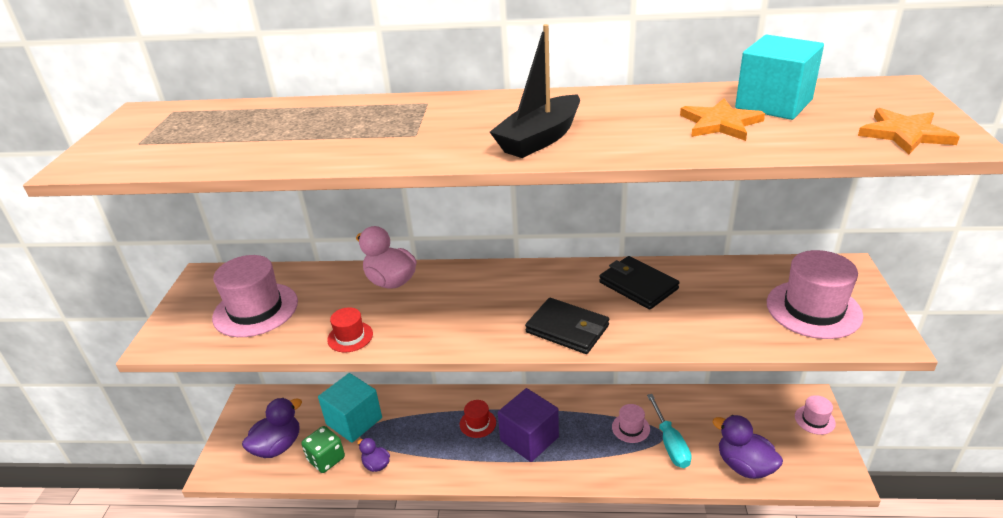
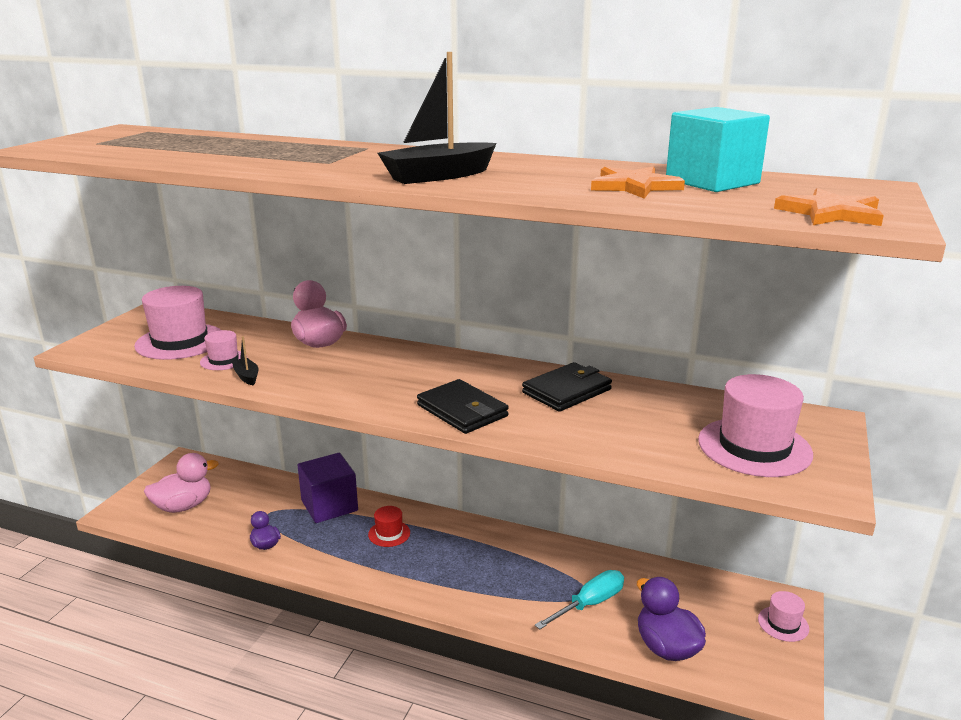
camera: 15 degrees right, 10 degrees down
purple duck [242,398,302,458] -> pink duck [144,453,219,513]
green dice [301,426,345,473] -> none
turquoise cube [318,373,382,443] -> none
red hat [327,307,373,352] -> black boat [232,336,259,385]
purple cube [498,388,559,462] -> purple cube moved to [298,453,358,523]
black wallet [599,256,680,310] -> black wallet turned 75 degrees clockwise [522,362,612,412]
pink hat [612,404,650,443] -> pink hat moved to [200,330,248,370]
turquoise screwdriver [647,394,692,468] -> turquoise screwdriver turned 135 degrees counterclockwise [535,570,624,630]

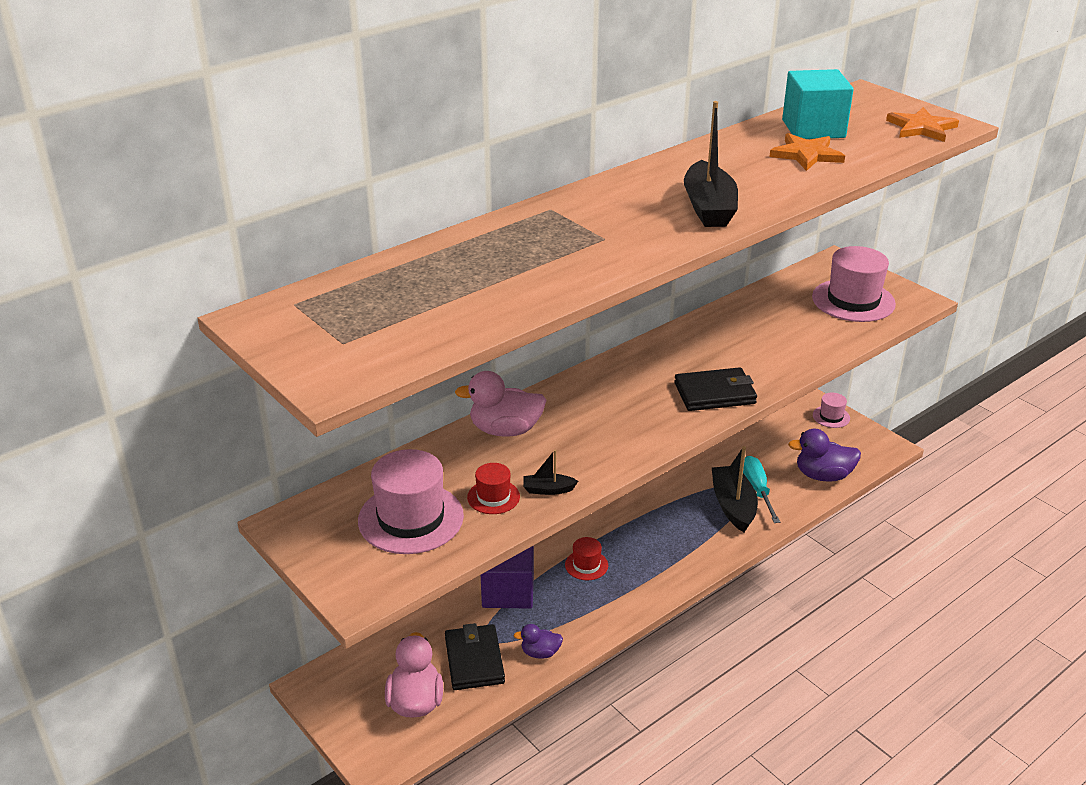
camera: 60 degrees left, 10 degrees up
pink hat [200,330,248,370] -> red hat [467,463,520,514]
black wallet [522,362,612,412] -> black wallet moved to [445,623,505,690]
none -> black boat [712,446,758,532]

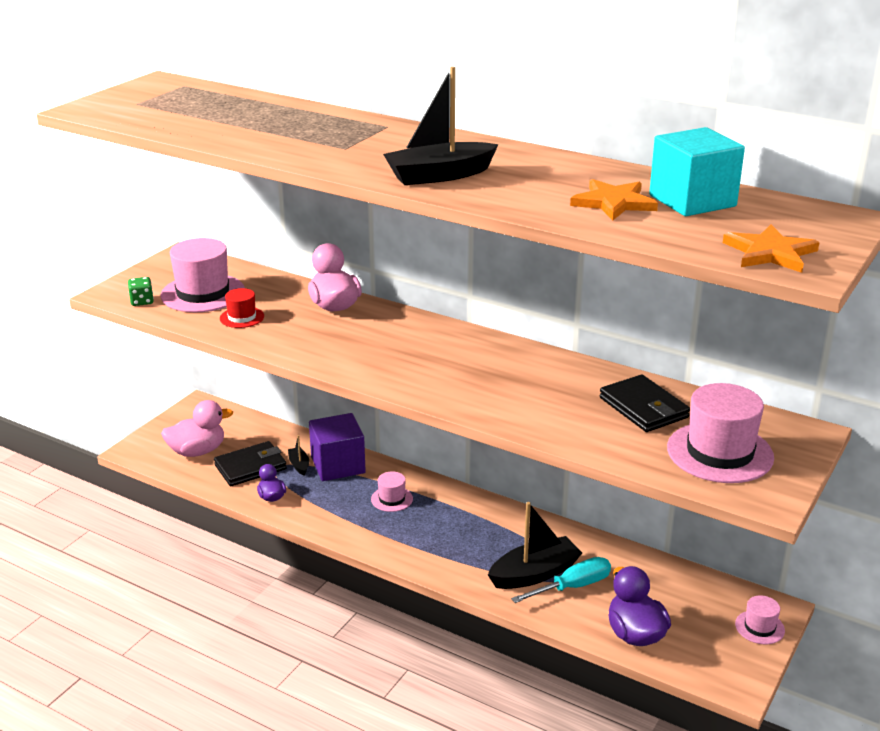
camera: 70 degrees right, 5 degrees down
black boat [523,450,578,495] -> black boat moved to [288,435,309,475]
red hat [565,537,608,580] -> pink hat [371,471,413,512]
black wallet [674,367,757,411] -> black wallet moved to [600,374,690,432]
none -> green dice [128,277,154,306]

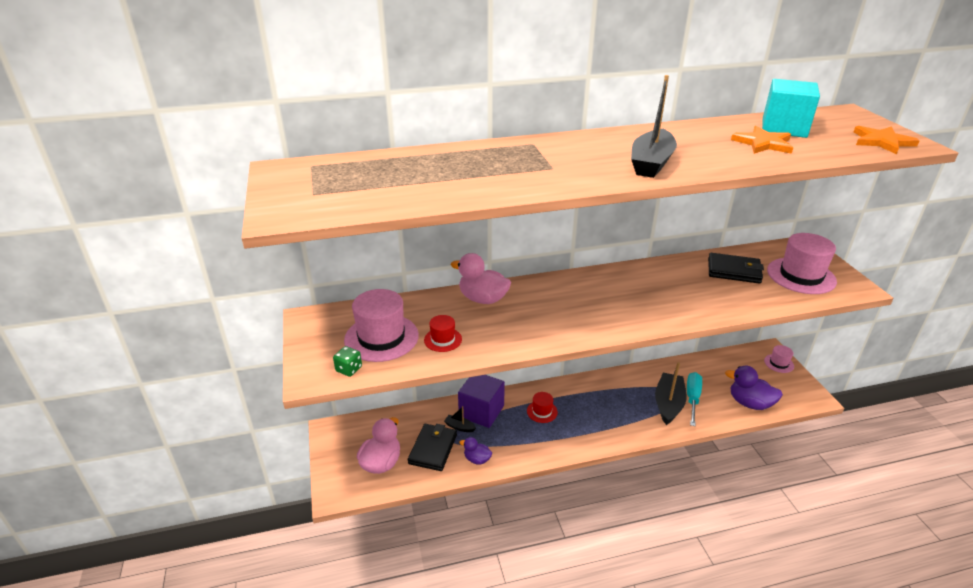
camera: 45 degrees left, 5 degrees up
pink hat [371,471,413,512] -> red hat [527,392,558,423]

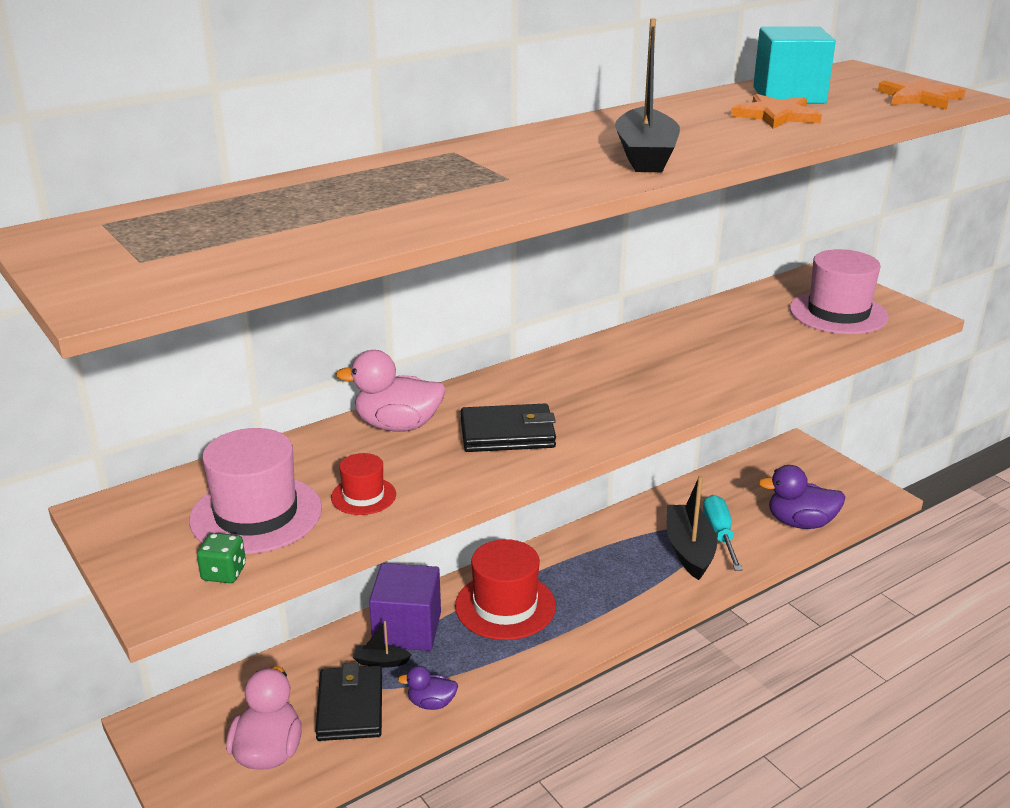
camera: 20 degrees left, 5 degrees down
red hat [527,392,558,423] -> red hat [455,539,556,640], size x1.96
black wallet [708,253,764,284] -> black wallet moved to [461,404,556,452]
pink hat [764,345,794,373] -> none

